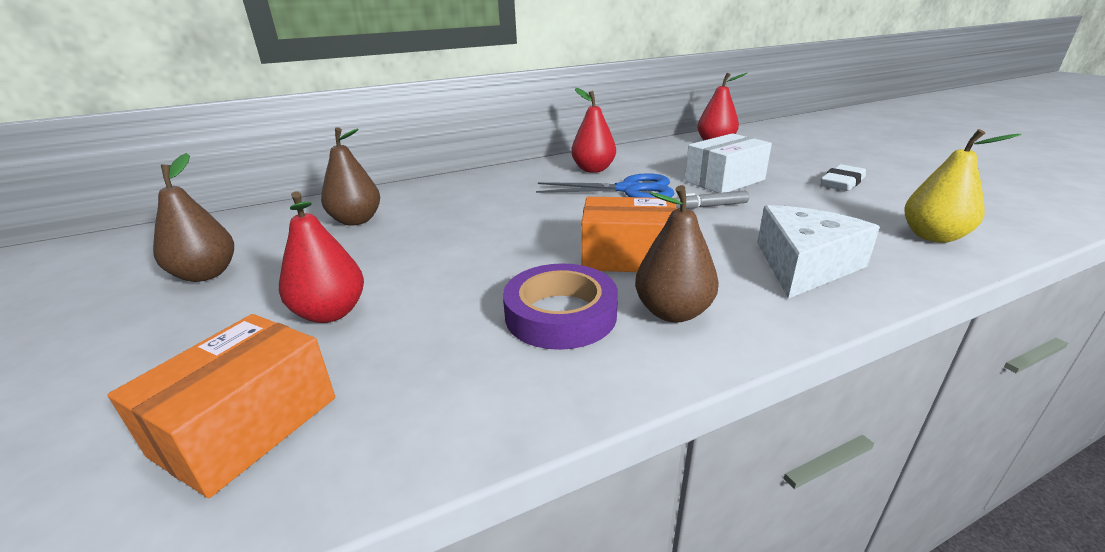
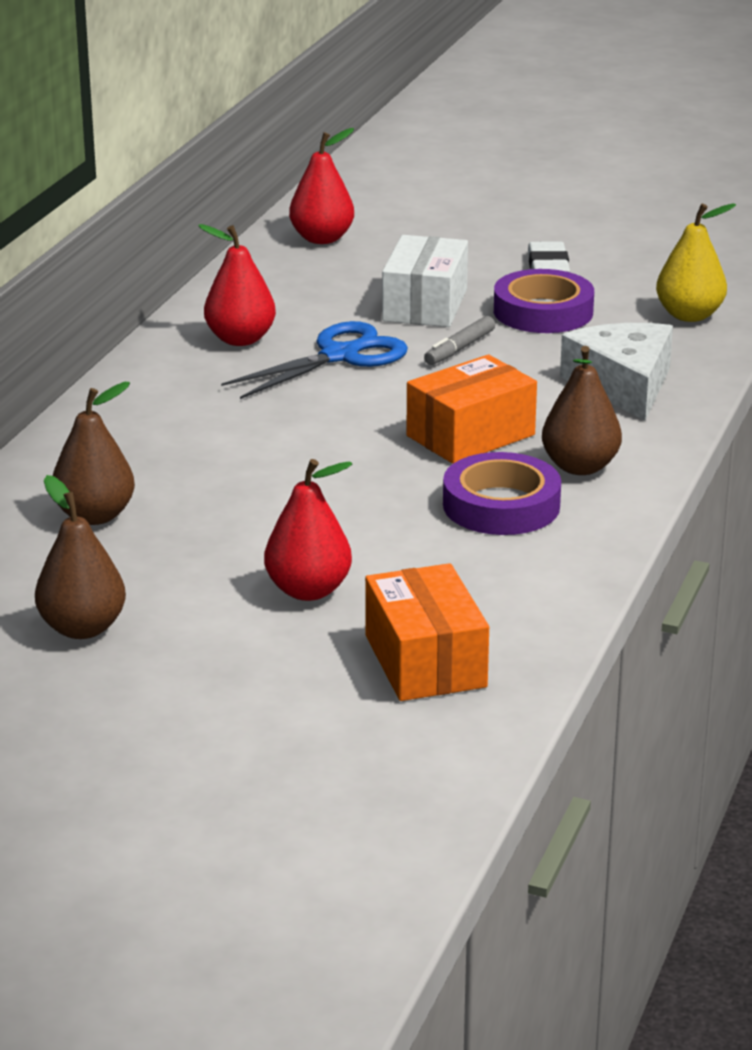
camera: 45 degrees left, 0 degrees up
none -> purple tape [494,269,594,333]

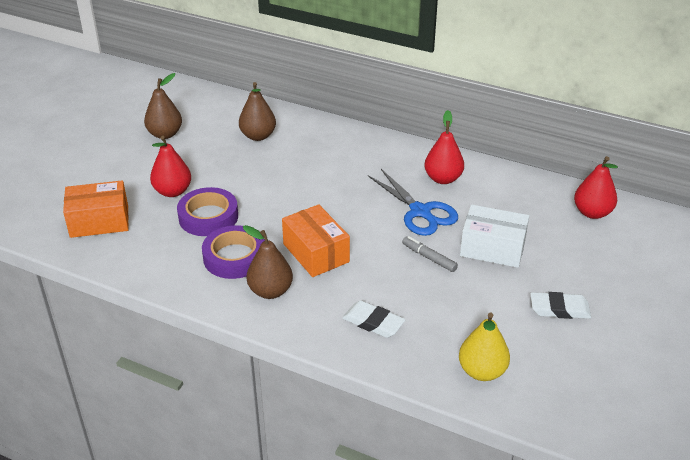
camera: 95 degrees right, 10 degrees up
purple tape [494,269,594,333] -> purple tape moved to [177,187,238,236]
white cheese [560,323,673,421] -> white eraser [342,300,405,338]

